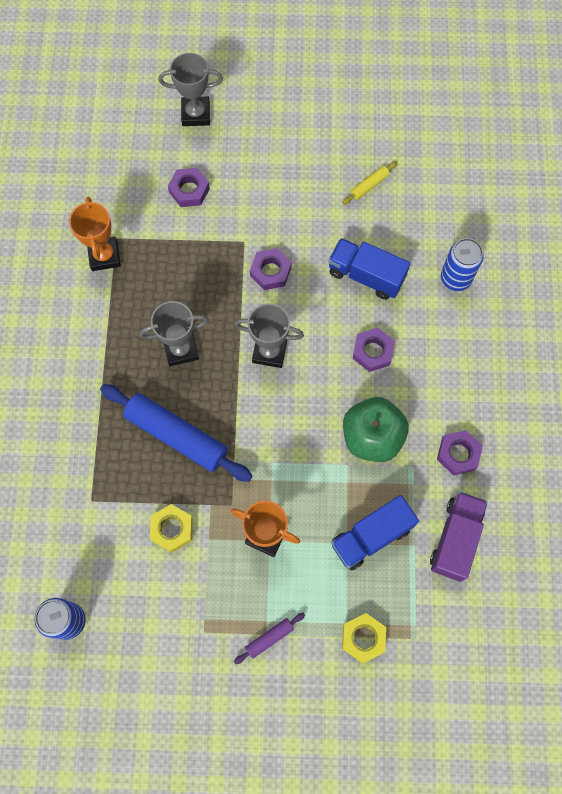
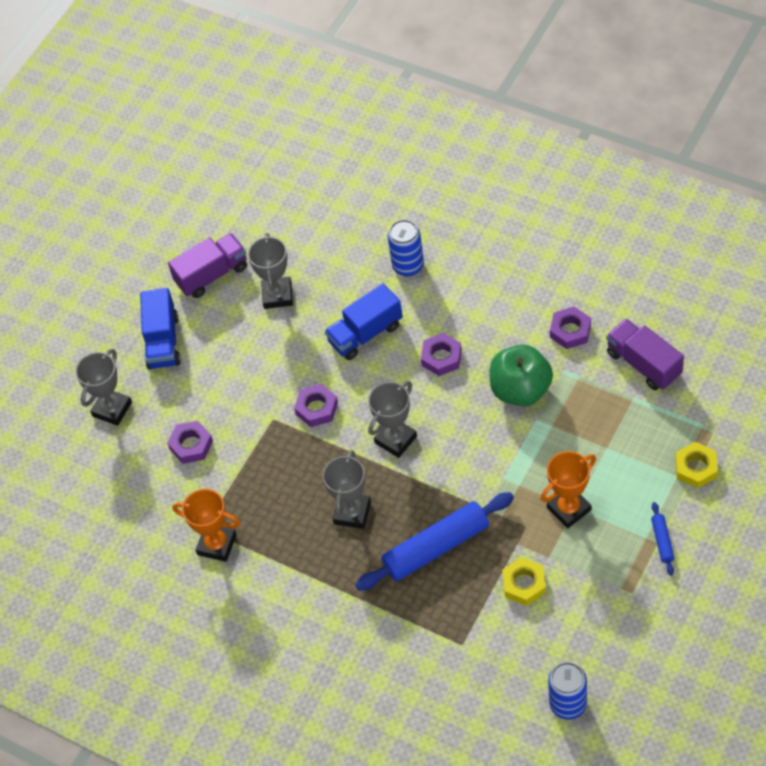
camera: 55 degrees left, 15 degrees down
purple rolling pin [234,613,305,664] -> blue rolling pin [651,502,674,576]
blue truck [331,495,419,571] -> blue truck moved to [140,288,181,369]
yellow rolling pin [342,161,397,204] -> grey trophy [248,233,293,309]
none -> purple truck [168,233,247,298]

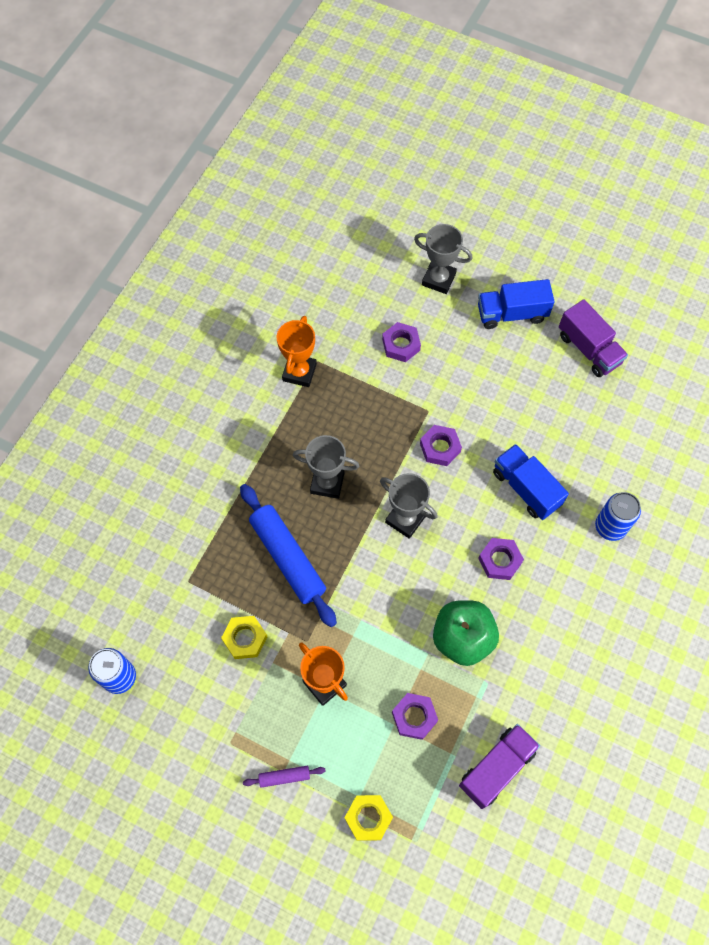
camera: 80 degrees right, 10 degrees up
grey trophy [248,233,293,309] -> none
purple nut [550,307,591,349] -> purple nut moved to [392,693,438,740]
blue rolling pin [651,502,674,576] -> purple rolling pin [243,766,325,788]

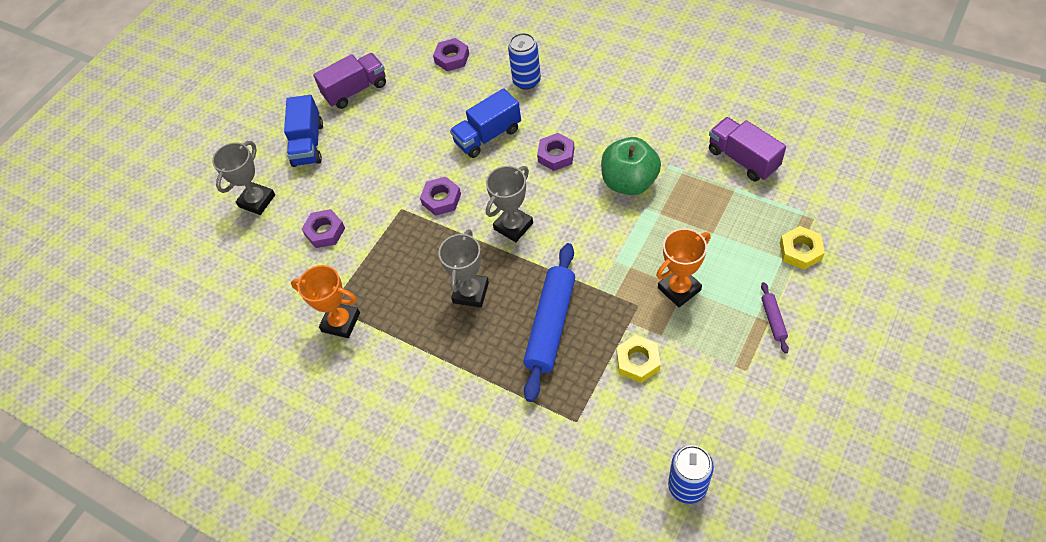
camera: 80 degrees left, 10 degrees down
blue rolling pin [240,484,337,627] -> blue rolling pin turned 45 degrees counterclockwise [524,243,575,402]
purple nut [392,693,438,740] -> purple nut moved to [433,38,469,71]

